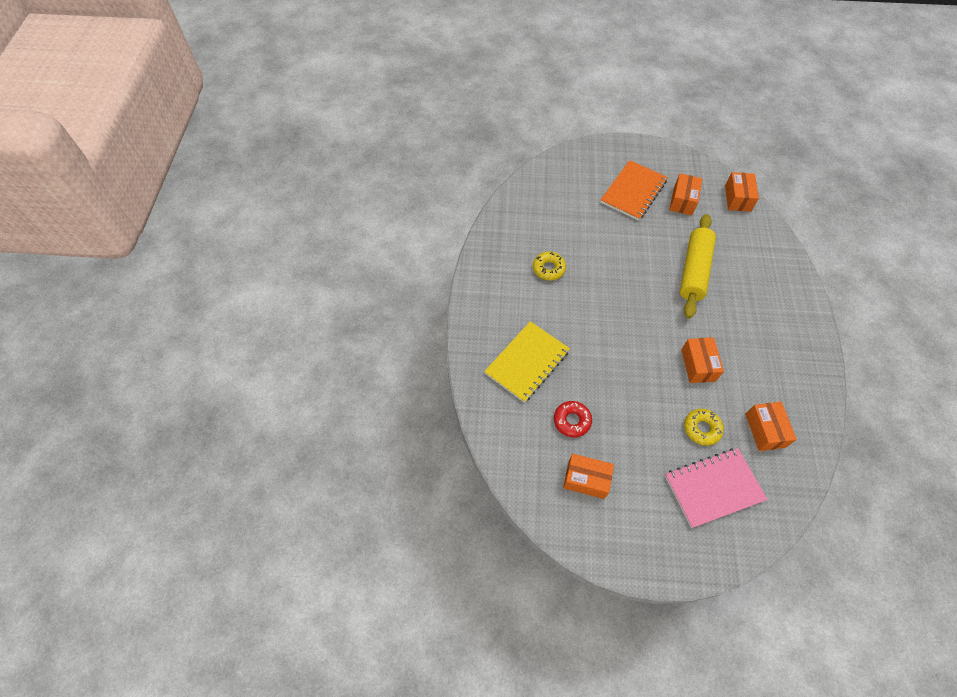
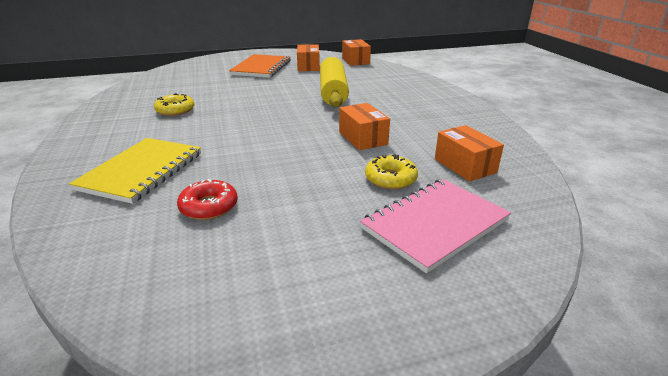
camera: 20 degrees left, 30 degrees down
orange box [563,454,614,499] -> none

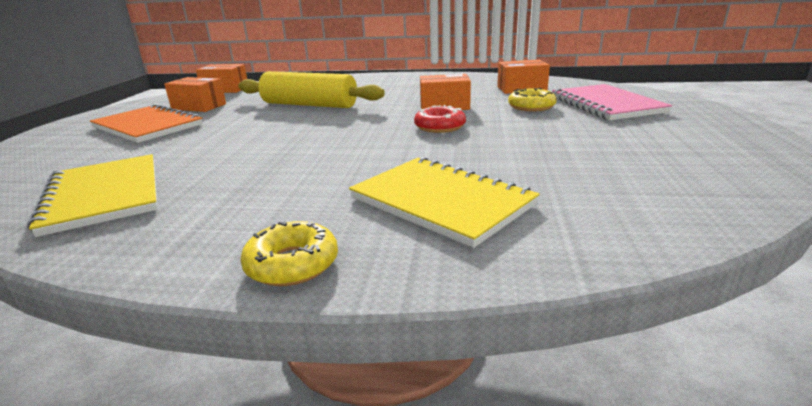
camera: 65 degrees left, 5 degrees down
yellow donut [154,93,195,116] -> yellow donut moved to [240,221,338,286]
red donut [177,179,238,220] -> red donut moved to [414,105,466,133]
none -> yellow notebook [27,154,158,237]

